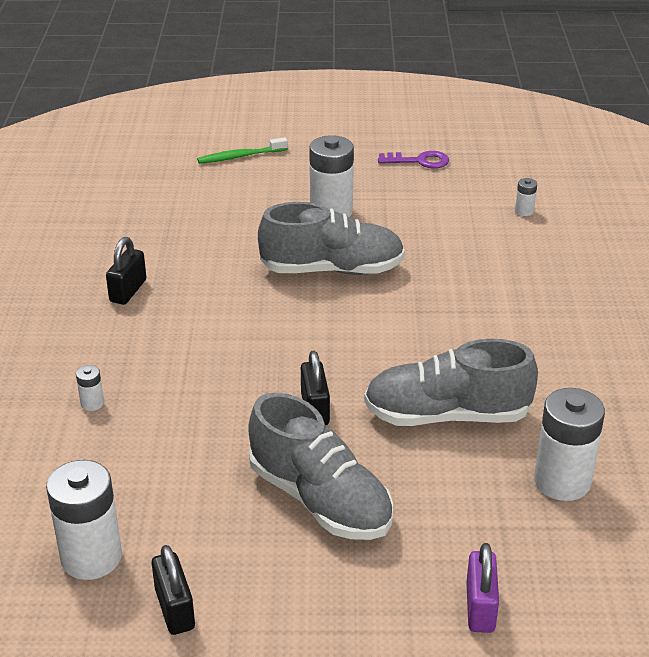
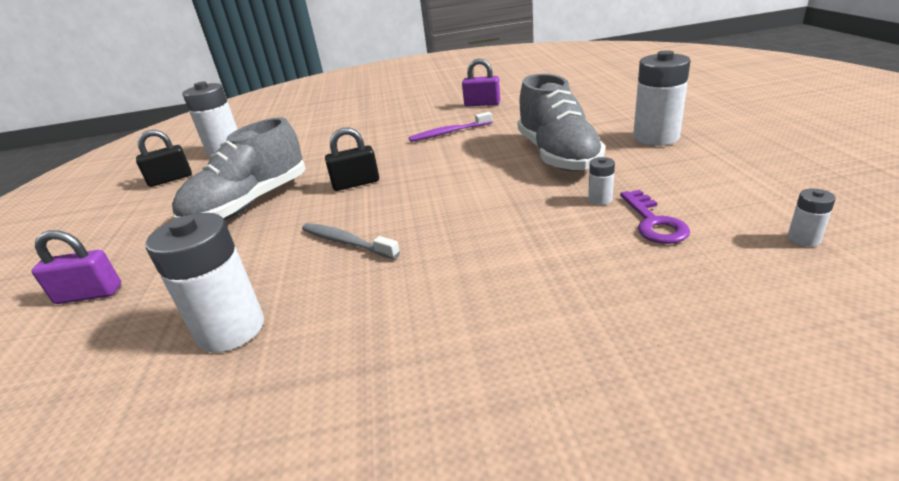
camera: 85 degrees right, 5 degrees down
white battery [76,365,104,411] -> white battery moved to [588,157,615,205]
black padlock [106,237,146,305] -> purple padlock [462,59,500,107]
green toothbrush [197,137,288,164] -> none
grey shoe [364,339,538,426] -> grey toothbrush [302,223,400,259]
purple key [378,151,449,169] -> purple key moved to [620,190,690,244]
none -> purple toothbrush [409,112,492,142]

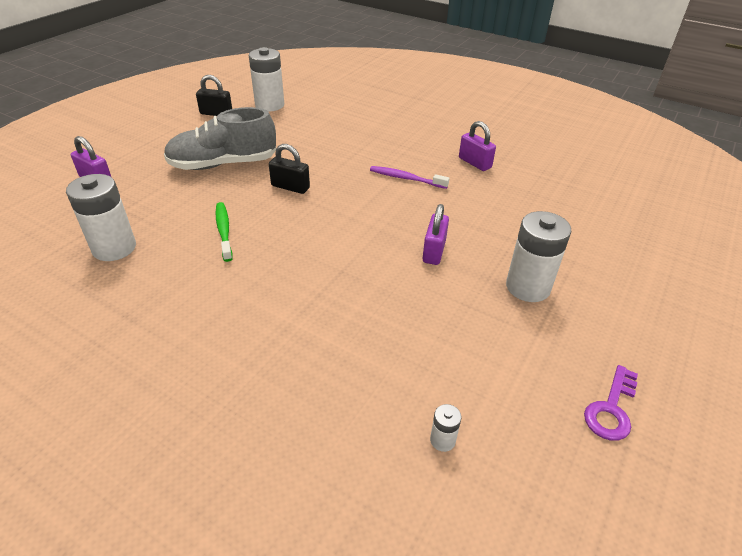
camera: 35 degrees right, 10 degrees up
grey toothbrush [302,223,400,259] -> green toothbrush [215,202,233,262]
grey shoe [518,74,605,171] -> purple padlock [422,204,449,265]
white battery [588,157,615,205] -> none
purple key [620,190,690,244] -> purple key moved to [584,365,638,441]

